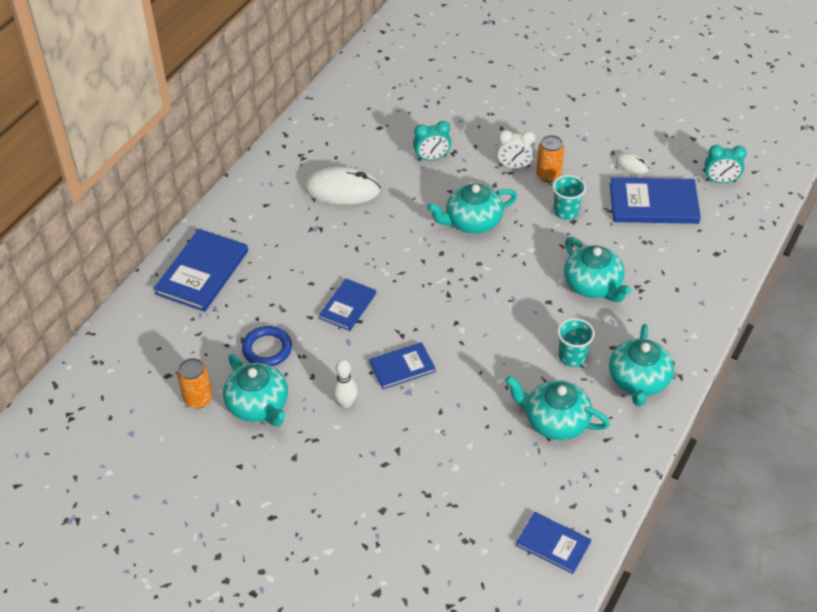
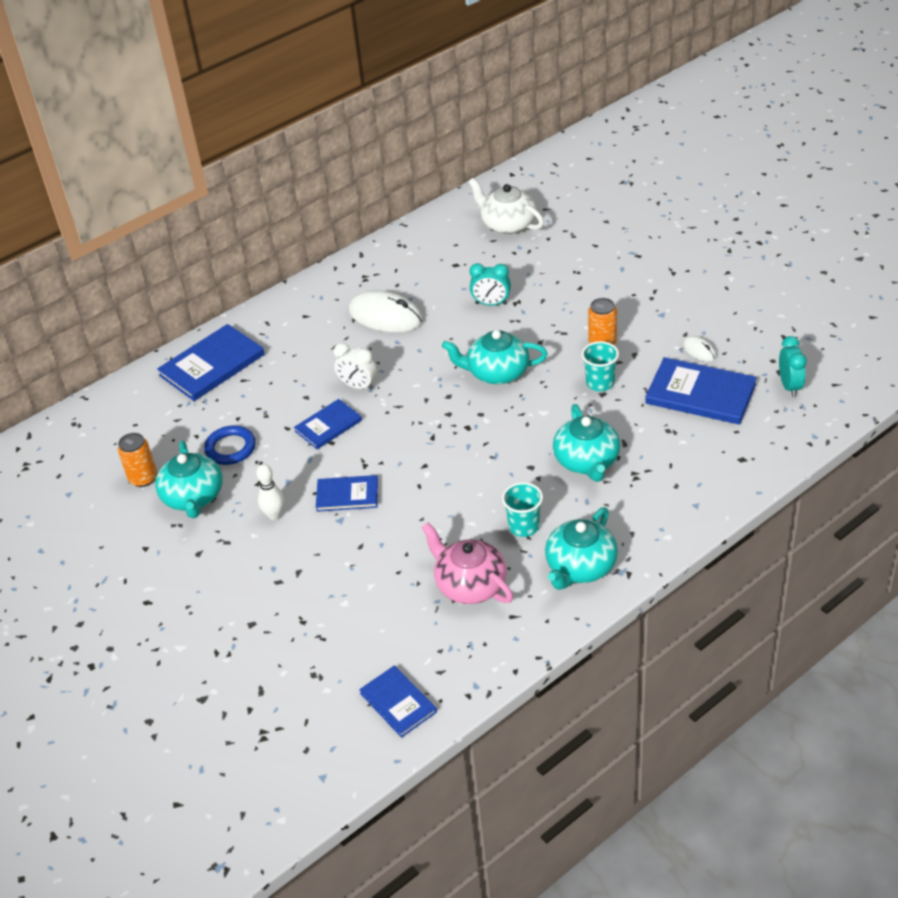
camera: 25 degrees right, 5 degrees down
white clock [497,130,535,168] -> white clock moved to [334,343,377,390]
turquoise teapot [505,376,610,440] -> pink teapot [422,522,513,604]
turquoise clock [704,145,747,183] -> turquoise clock turned 120 degrees counterclockwise [779,336,807,397]
none -> white teapot [468,178,544,234]

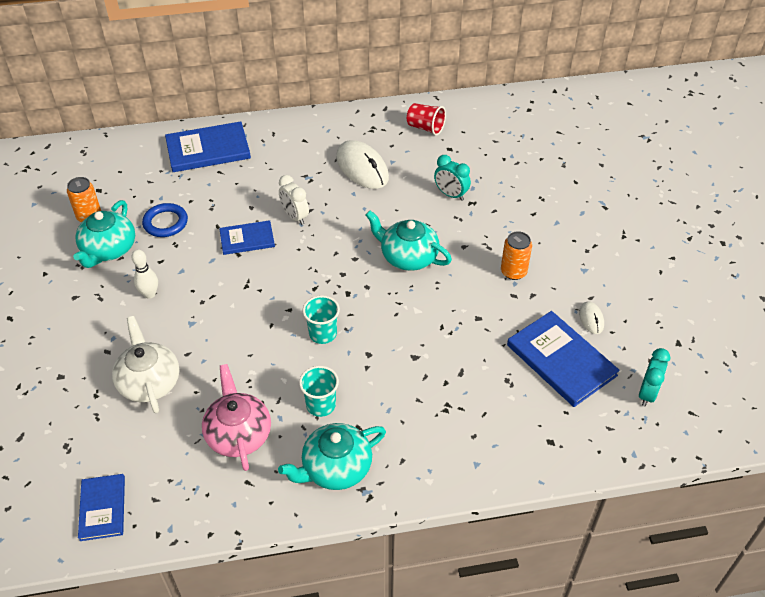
camera: 25 degrees right, 5 degrees up
blue book [316,475,378,512] -> none
white teapot [468,178,544,234] -> white teapot moved to [112,316,179,413]
turquoise teapot [553,404,620,482] -> none
turquoise cup [582,341,619,391] -> turquoise cup moved to [303,295,340,344]
none -> red cup [407,103,446,136]

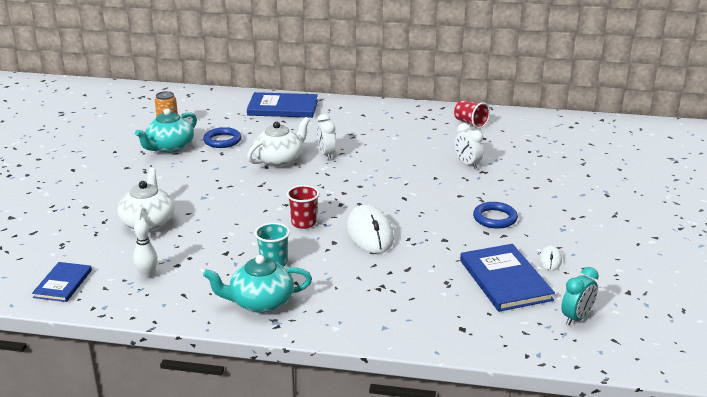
camera: 20 degrees right, 20 degrees down
white bowling pin [131,249,158,299] -> white bowling pin moved to [133,220,158,279]
pink teapot [202,364,271,471] -> none
blue book [219,220,275,255] -> white teapot [247,117,310,167]
turquoise cup [303,295,340,344] -> red cup [287,185,319,229]
white mouse [336,140,389,189] -> white mouse moved to [347,205,394,253]
turquoise teapot [366,211,452,271] -> none
turquoise clock [434,155,471,201] -> white clock [455,123,484,169]
orange can [501,231,532,280] -> blue ring [473,202,518,229]

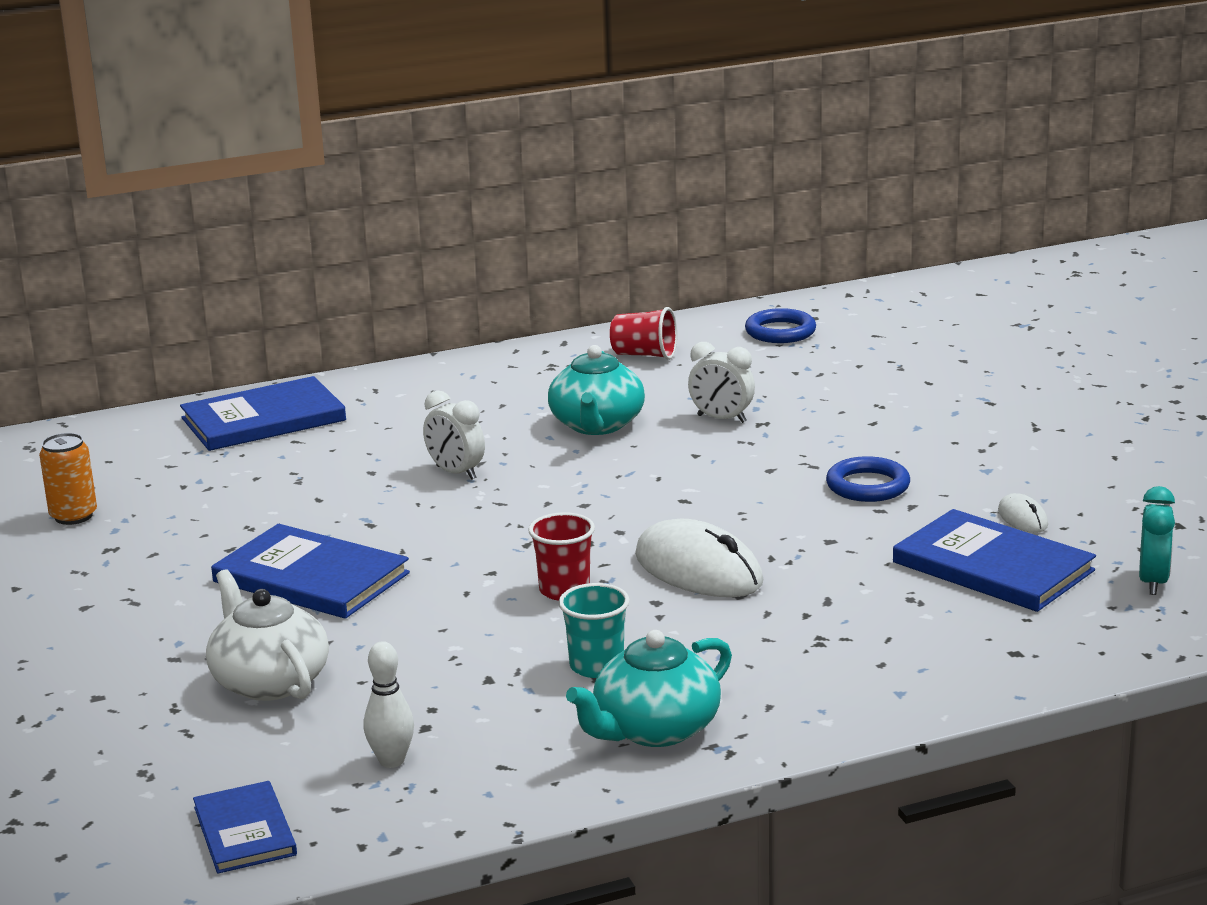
camera: 30 degrees left, 5 degrees down
turquoise teapot [135,108,197,153] -> turquoise teapot moved to [548,345,645,435]
blue ring [203,127,241,148] -> blue ring moved to [745,308,816,343]
white teapot [247,117,310,167] -> none
none -> blue book [211,524,410,619]

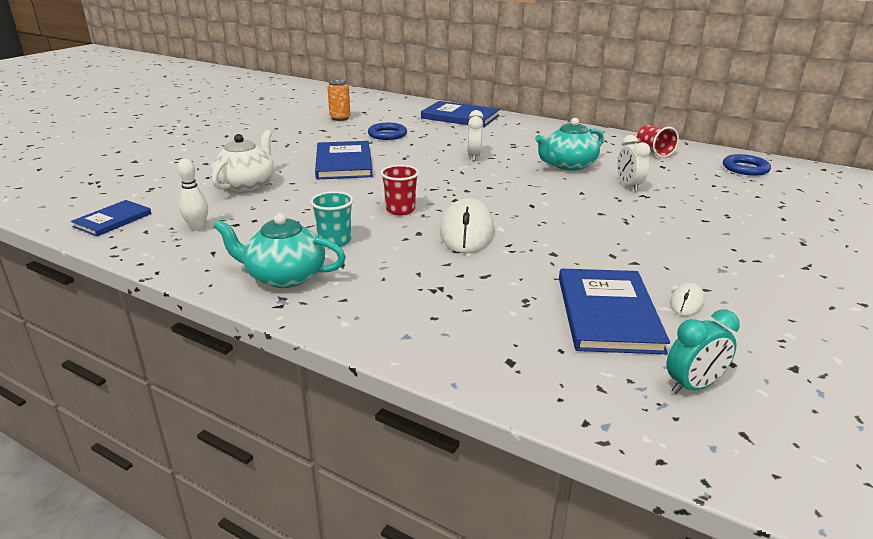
camera: 50 degrees right, 5 degrees up
blue ring [826,456,910,502] -> blue ring moved to [368,123,407,140]

